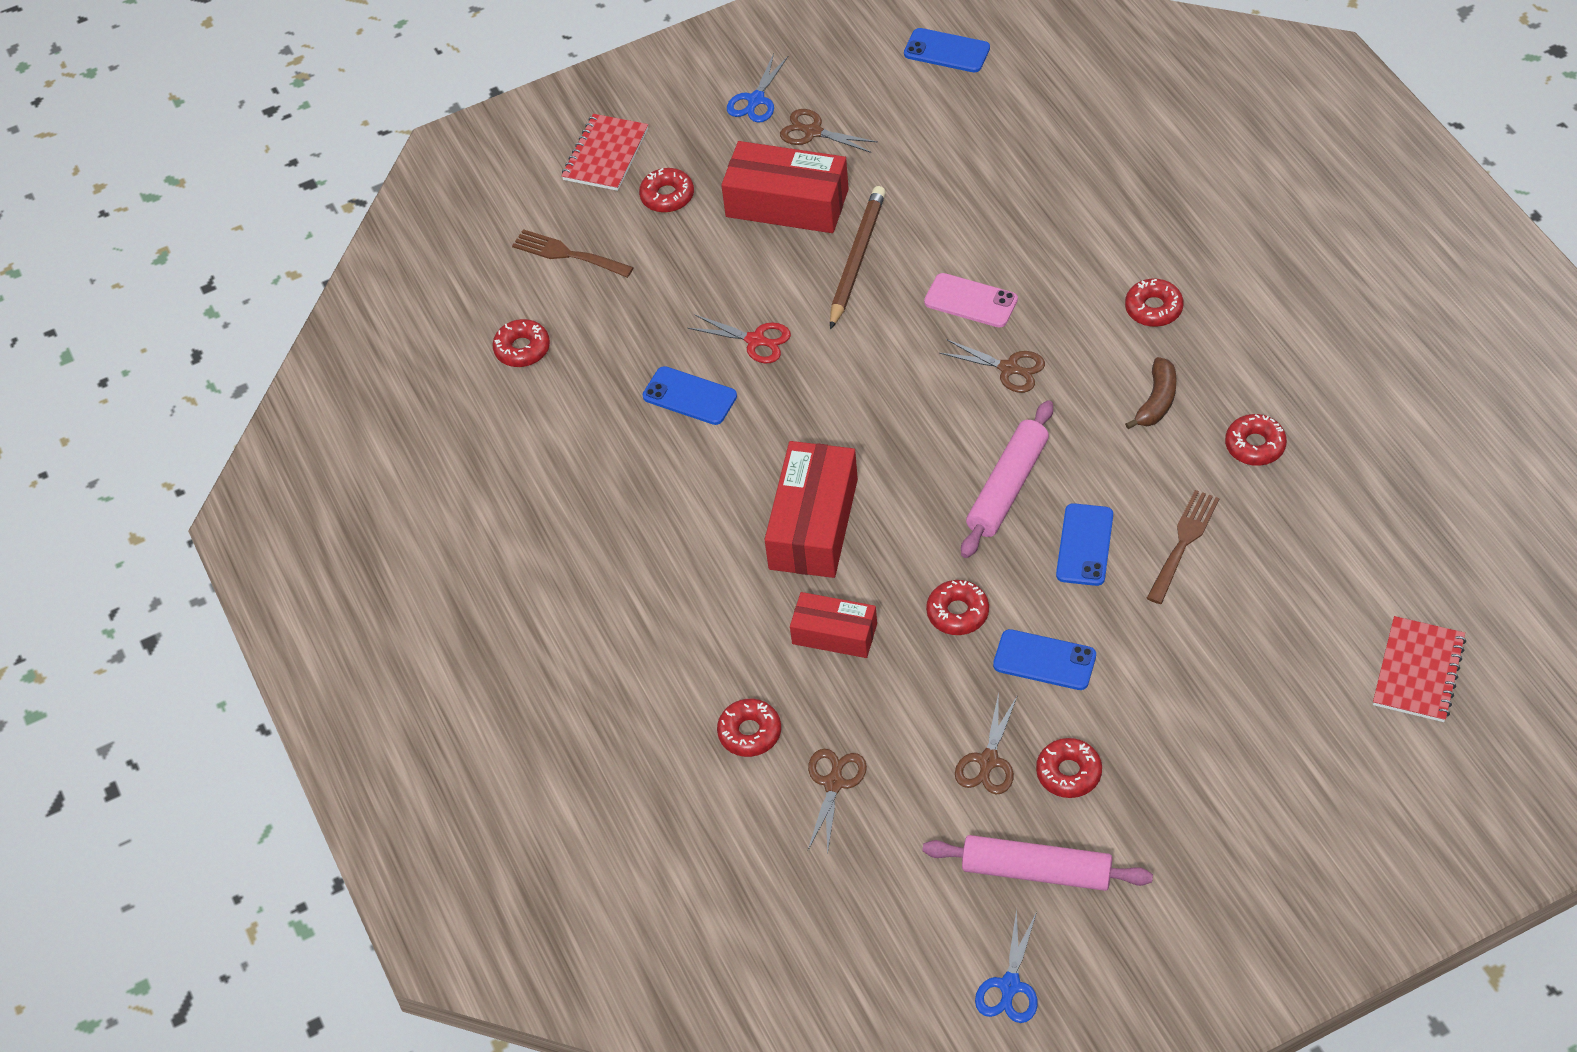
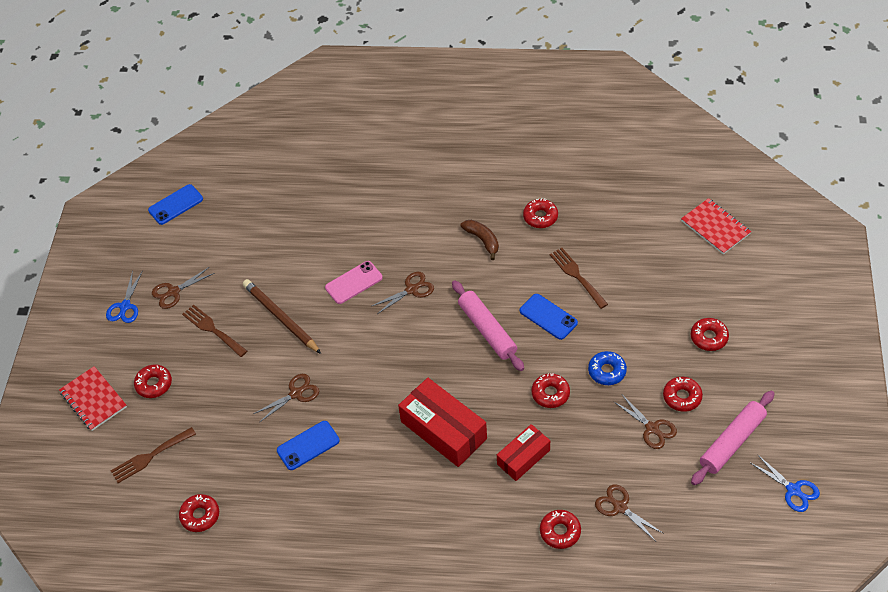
camera: 60 degrees left, 0 degrees up
red scissors [688,314,791,363] -> brown scissors [253,374,319,422]
red box [721,141,849,233] -> brown fork [182,305,247,357]
blue scissors [727,53,788,123] -> blue scissors turned 45 degrees clockwise [106,270,142,323]
blue phone [993,629,1096,690] -> blue donut [588,351,627,385]
red donut [1125,279,1183,327] -> red donut moved to [691,318,729,351]

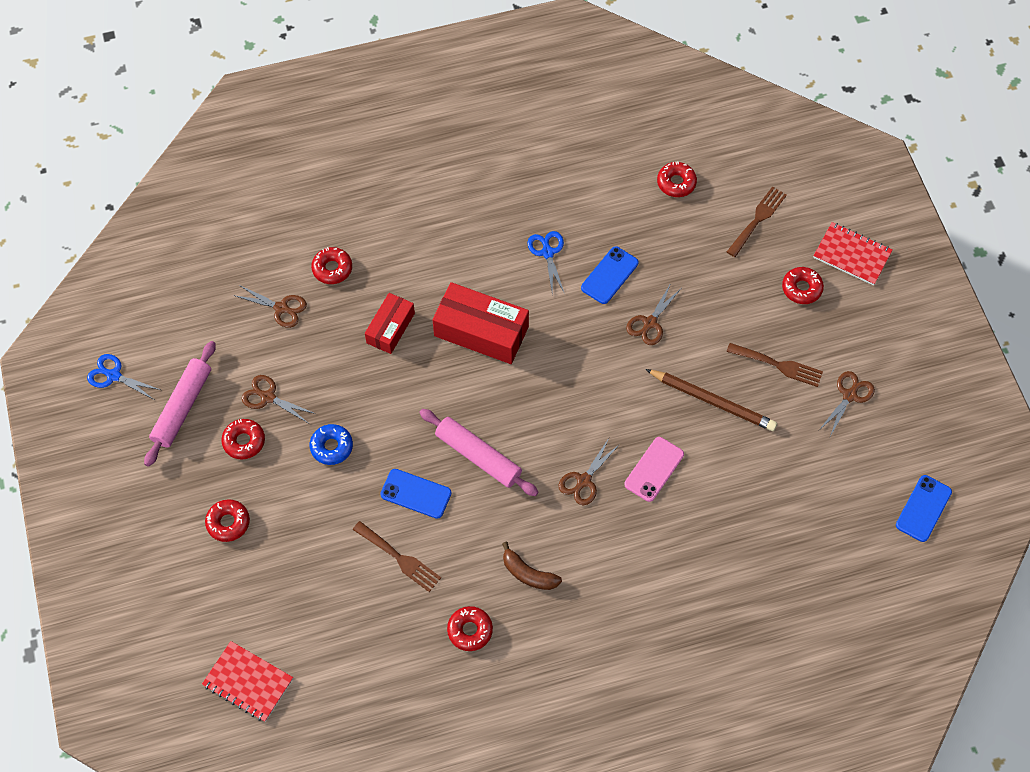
camera: 155 degrees right, 10 degrees up
blue scissors [106,270,142,323] -> blue scissors moved to [527,231,565,295]
red donut [531,373,570,408] -> none

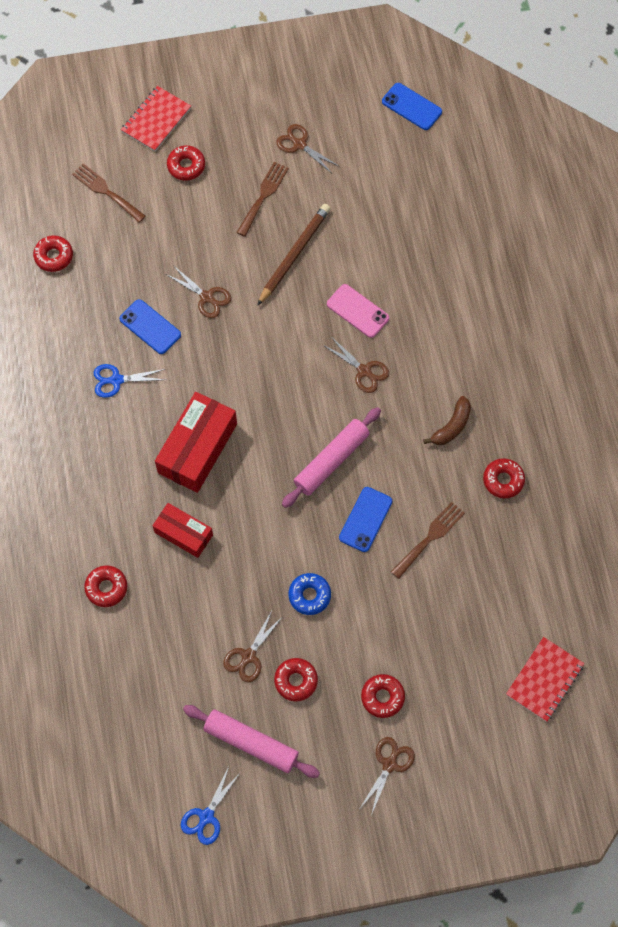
camera: 85 degrees left, 5 degrees up
brown scissors [233,285,307,328] -> brown scissors moved to [360,737,415,815]

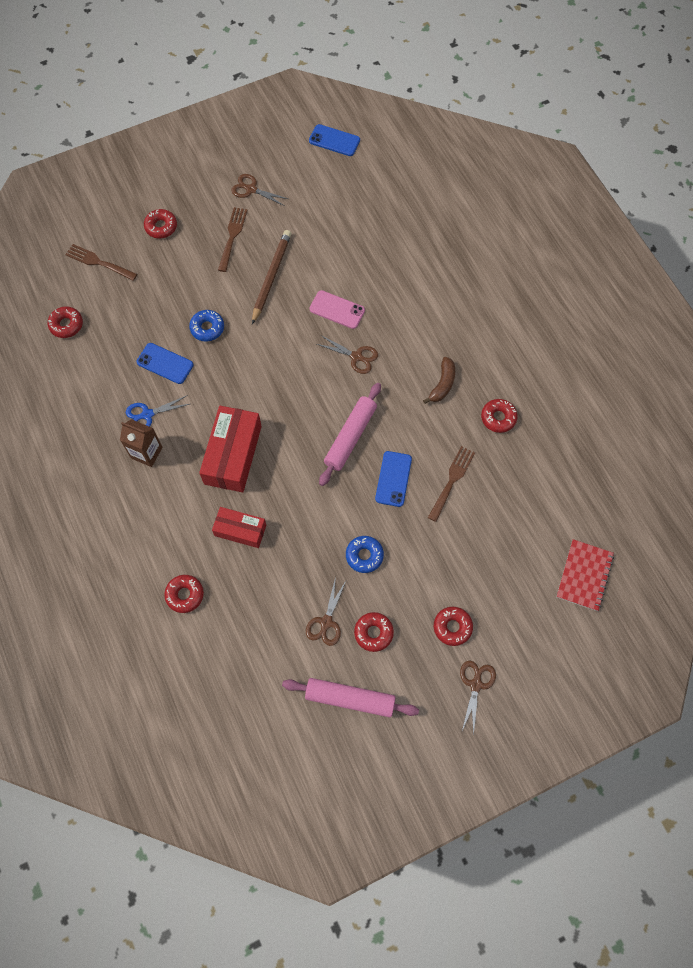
camera: 15 degrees left, 0 degrees up
red notebook [121,86,191,152] -> none
brown scissors [166,265,231,318] -> blue donut [189,310,224,342]
blue scissors [181,767,241,845] -> none
none -> brown carton [120,419,162,467]

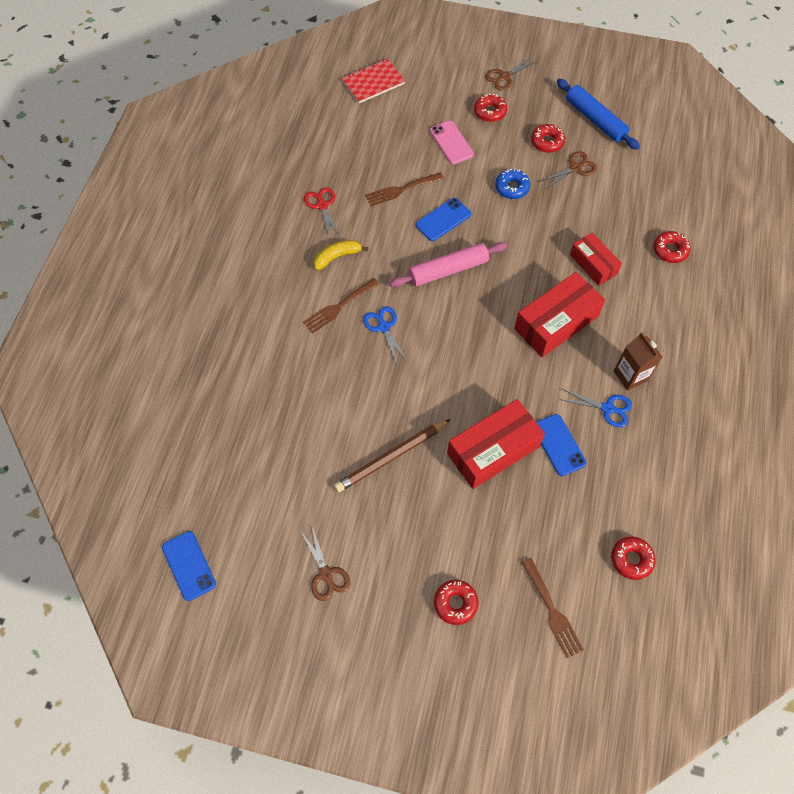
camera: 140 degrees left, 5 degrees down
blue donut [189,310,224,342] -> red box [447,399,545,489]
brown fork [218,207,248,272] -> brown fork moved to [303,278,380,334]
pink rolling pin [282,678,419,717] -> blue rolling pin [557,79,640,150]
pink phone [310,290,365,329] -> pink phone moved to [430,121,474,164]
brown scissors [317,335,378,374] -> blue scissors [363,307,408,366]
brown banana [423,357,455,404] -> yellow banana [314,240,369,271]
red donut [481,399,518,433] -> red scissors [304,187,340,237]

